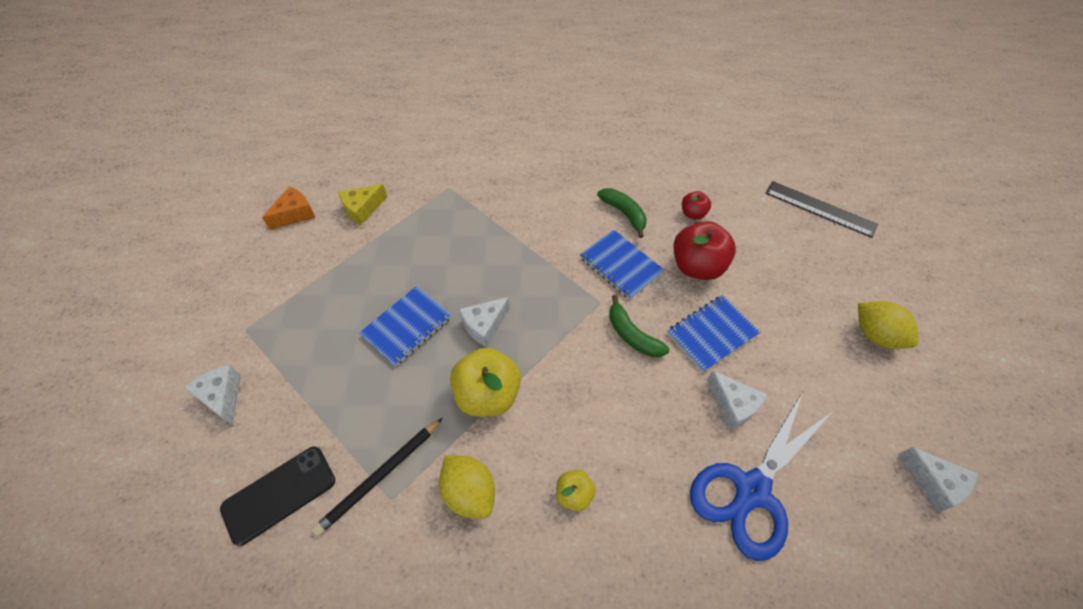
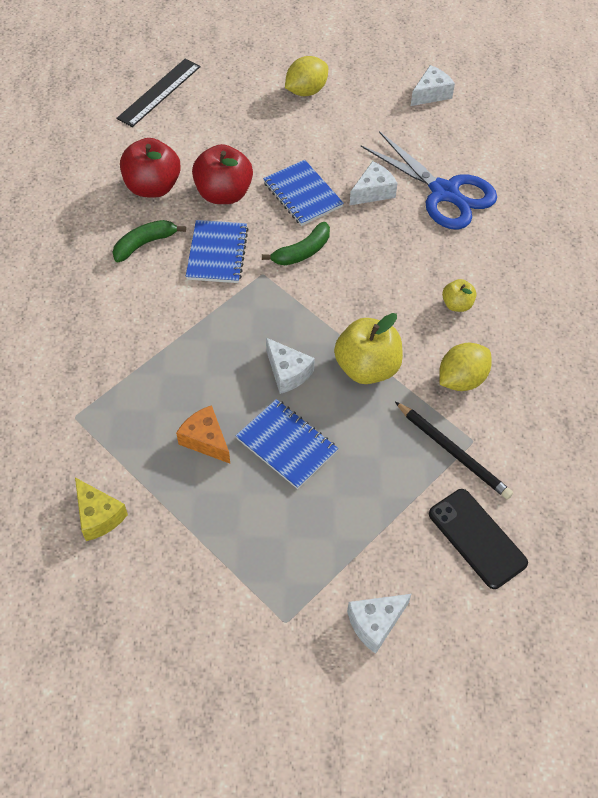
camera: 90 degrees left, 0 degrees up
orange cheese [262,186,315,230] -> orange cheese moved to [176,405,230,464]
blue notebook [580,230,664,300] -> blue notebook turned 45 degrees counterclockwise [186,220,249,283]
red apple [682,191,711,219] -> red apple [120,138,181,198], size x1.92

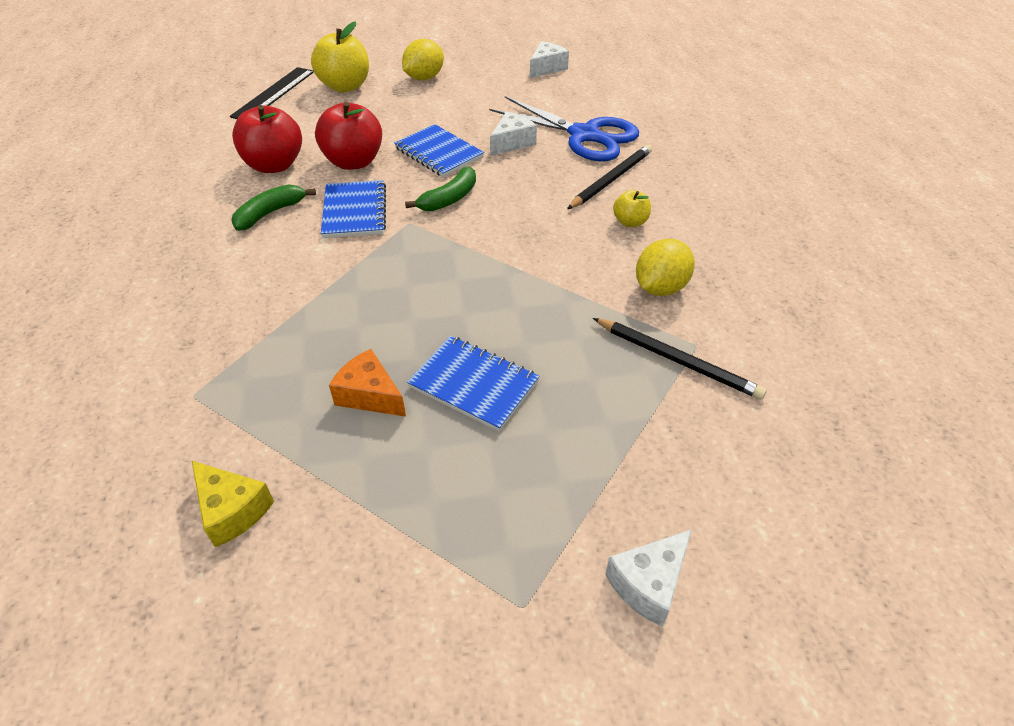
camera: 10 degrees left, 10 degrees down
white cheese [266,338,315,394] -> none
yellow apple [334,313,403,384] -> yellow apple moved to [311,21,369,92]
black phone [429,489,528,589] -> none
none -> black pencil [567,145,652,209]

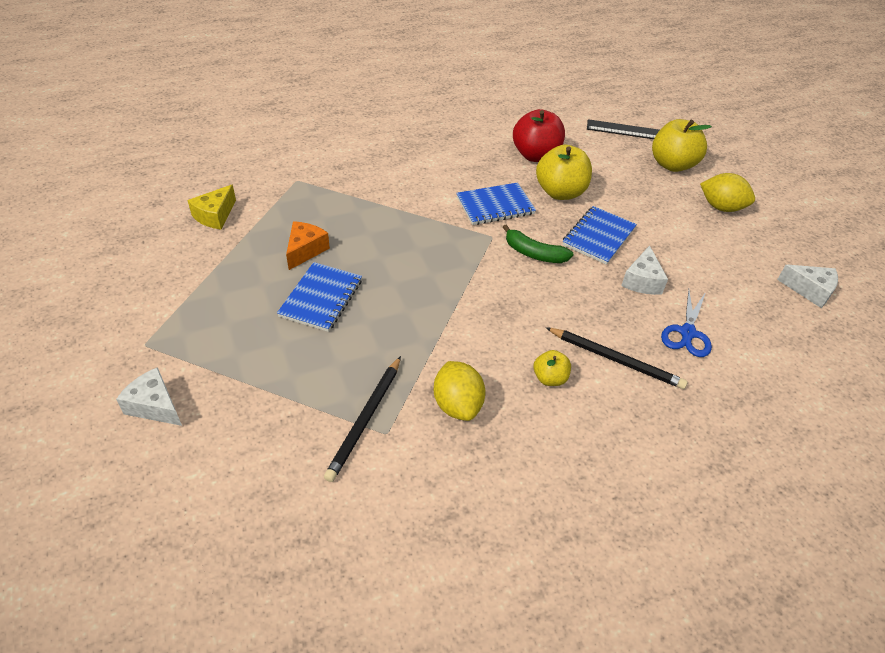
camera: 75 degrees right, 0 degrees up
green banana [231,184,316,231] -> none
red apple [315,102,382,170] -> yellow apple [536,145,592,200]
blue scissors [489,96,639,161] -> blue scissors [661,289,712,357], size x0.57
white cheese [490,112,537,156] -> white cheese turned 75 degrees clockwise [621,245,668,295]
yellow lemon [636,239,695,296] -> yellow lemon turned 45 degrees clockwise [434,361,485,421]

